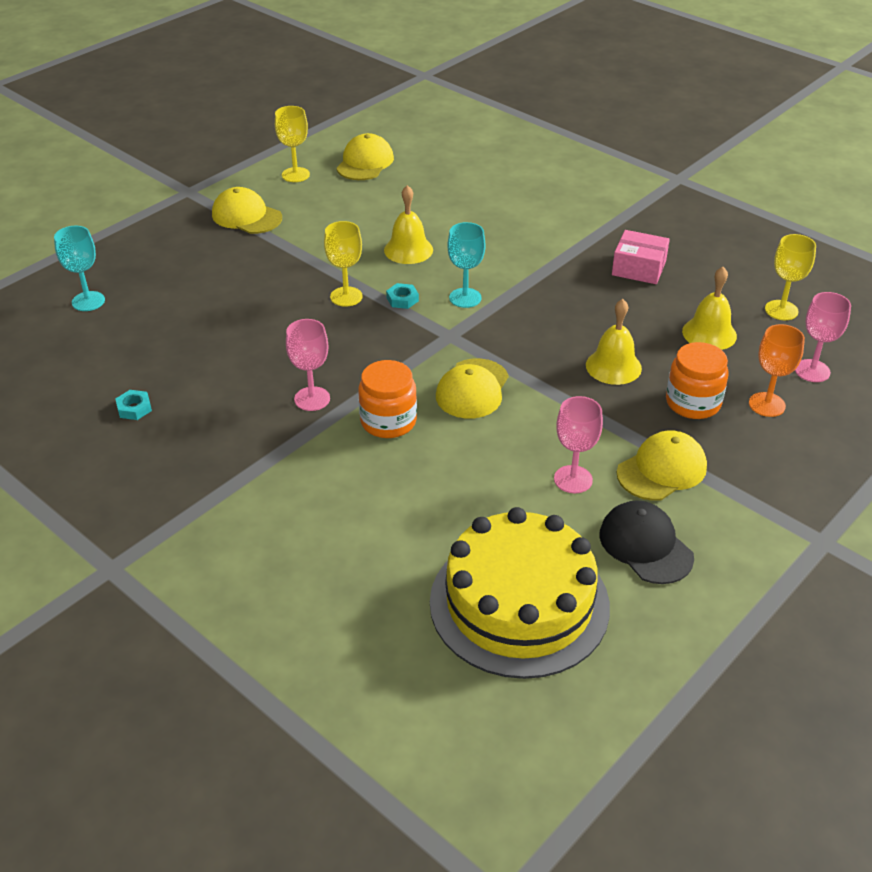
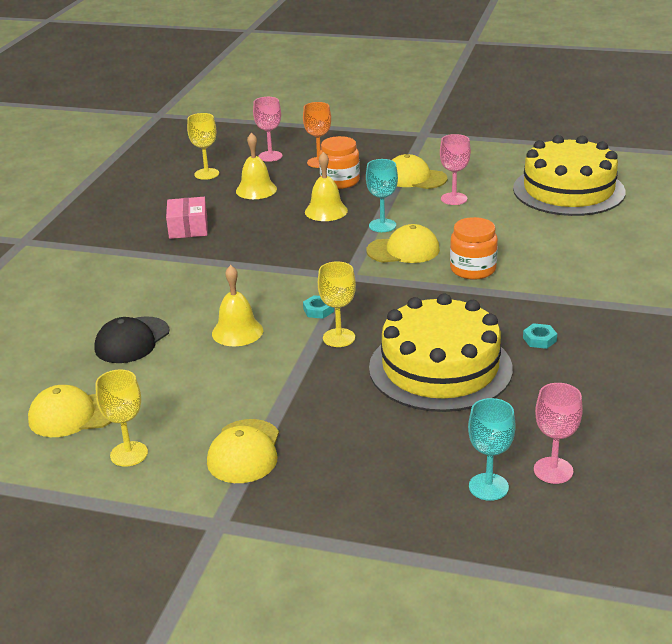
camera: 115 degrees left, 10 degrees down
turquoise nut [116,390,152,420] -> turquoise nut moved to [523,323,557,349]
pink goblet [286,319,330,411] -> pink goblet moved to [534,383,583,484]
turquoise goblet [448,222,486,308] -> turquoise goblet moved to [366,159,398,232]
black cap [600,500,694,584] -> black cap moved to [94,316,169,363]
none -> yellow cake [369,294,513,412]

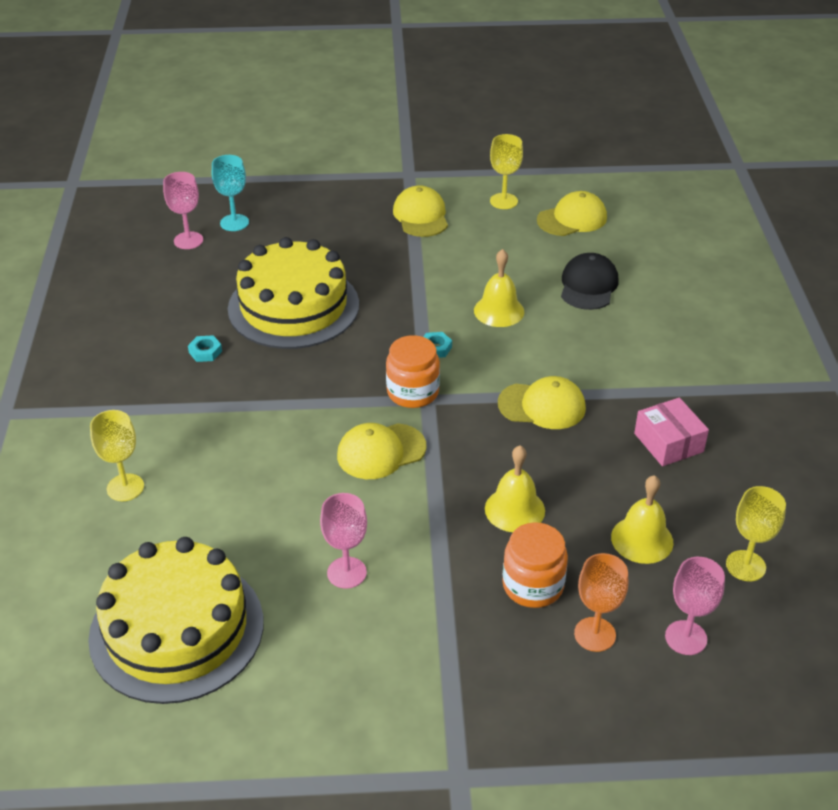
camera: 160 degrees right, 10 degrees up
yellow goblet [318,261,356,347] -> yellow goblet moved to [90,410,144,501]
turquoise goblet [366,159,398,232] -> none
yellow cap [392,154,447,189] -> yellow cap moved to [498,376,586,429]
orange jar [450,217,498,280] -> orange jar moved to [386,335,440,408]

